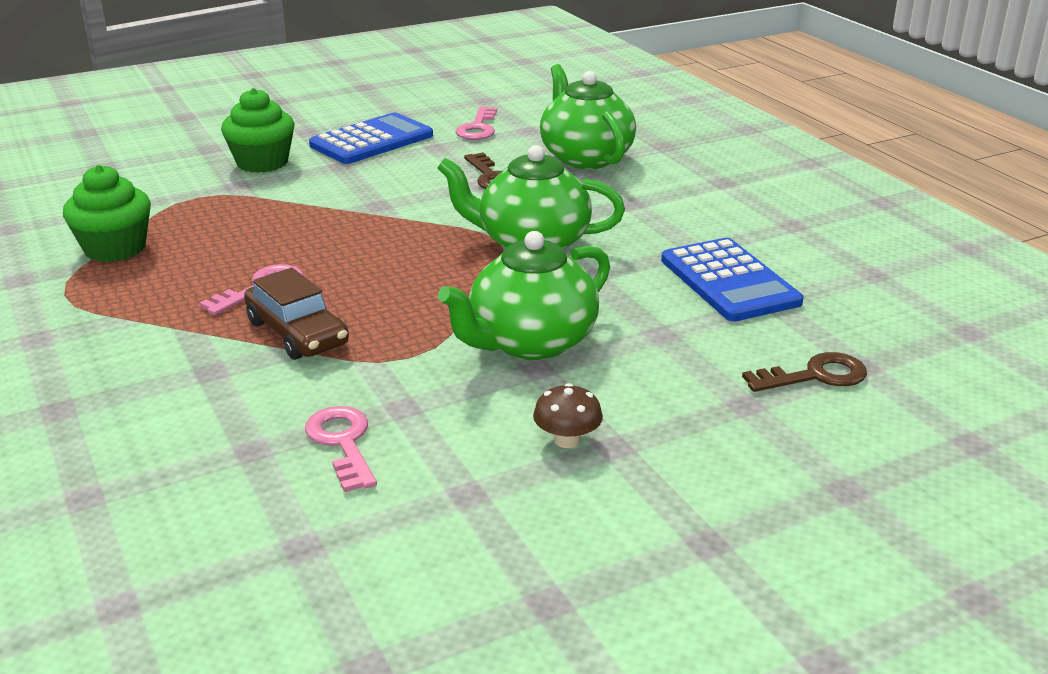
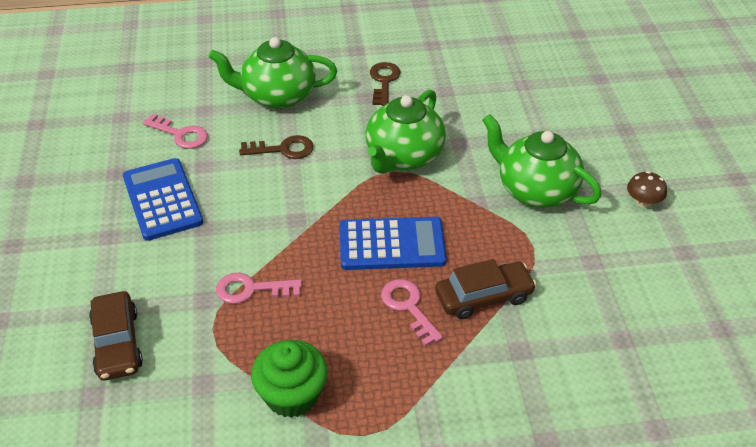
camera: 70 degrees left, 15 degrees up
green cupcake [221,88,295,173] -> none
pink key [305,406,377,492] -> pink key moved to [216,273,302,304]
green teapot [438,231,610,360] -> green teapot turned 150 degrees clockwise [482,114,601,208]
blue calculator [661,238,803,322] -> blue calculator moved to [340,217,447,270]
brown key [742,352,867,392] -> brown key moved to [370,62,400,106]
none -> brown car [89,291,143,381]

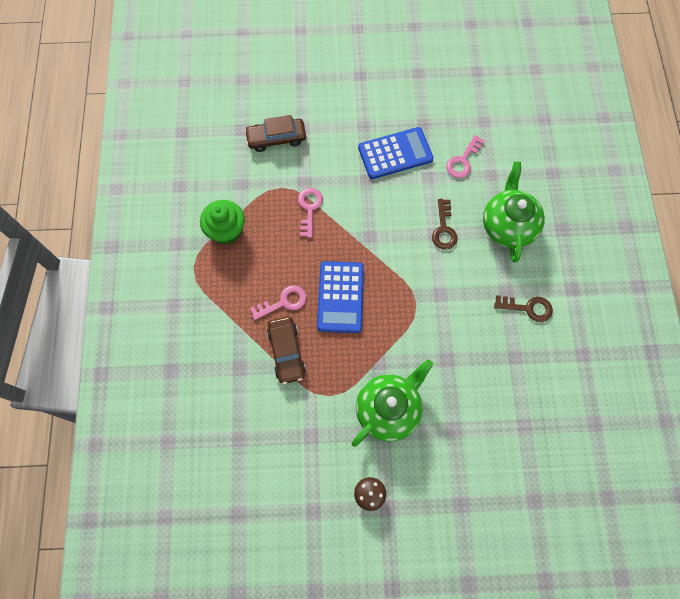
camera: 95 degrees right, 25 degrees up
green teapot [366,90,446,174] -> none

